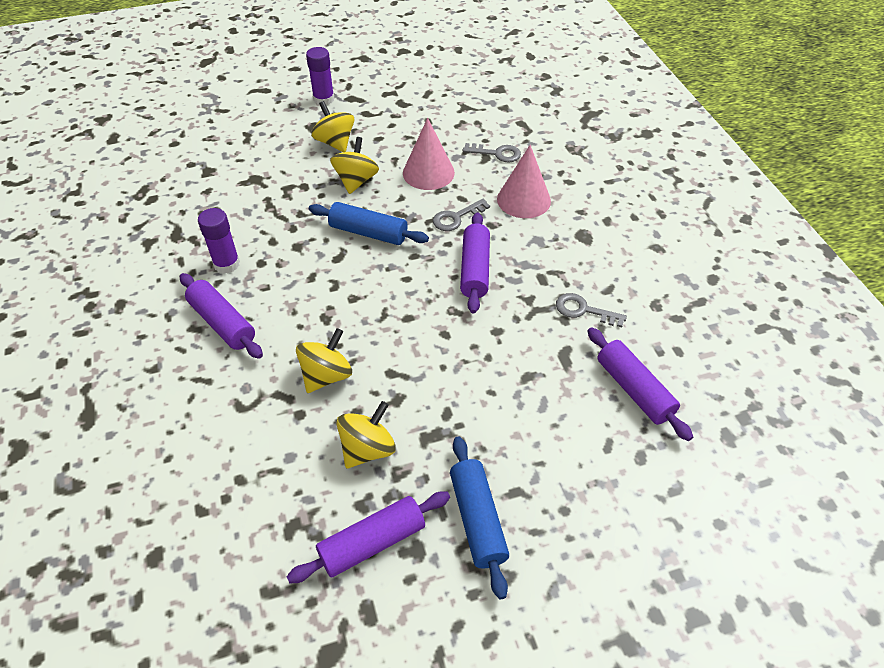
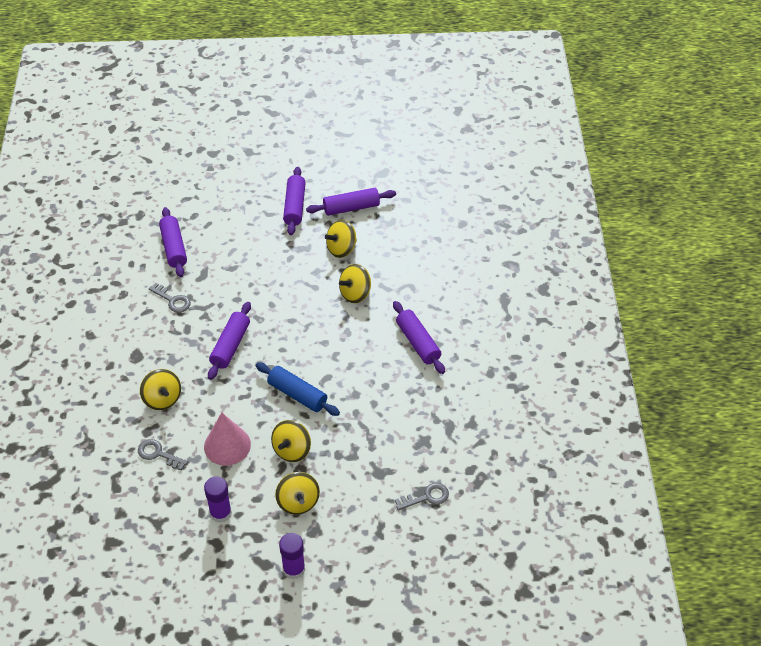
camera: 165 degrees left, 0 degrees up
purple glue stick [198,208,240,274] -> purple glue stick moved to [204,476,232,523]
grey key [433,199,490,231] -> grey key moved to [395,483,449,510]
blue rolling pin [450,436,509,599] -> purple rolling pin [283,167,306,235]
pink cone [497,145,551,218] -> yellow spinning top [140,369,181,410]

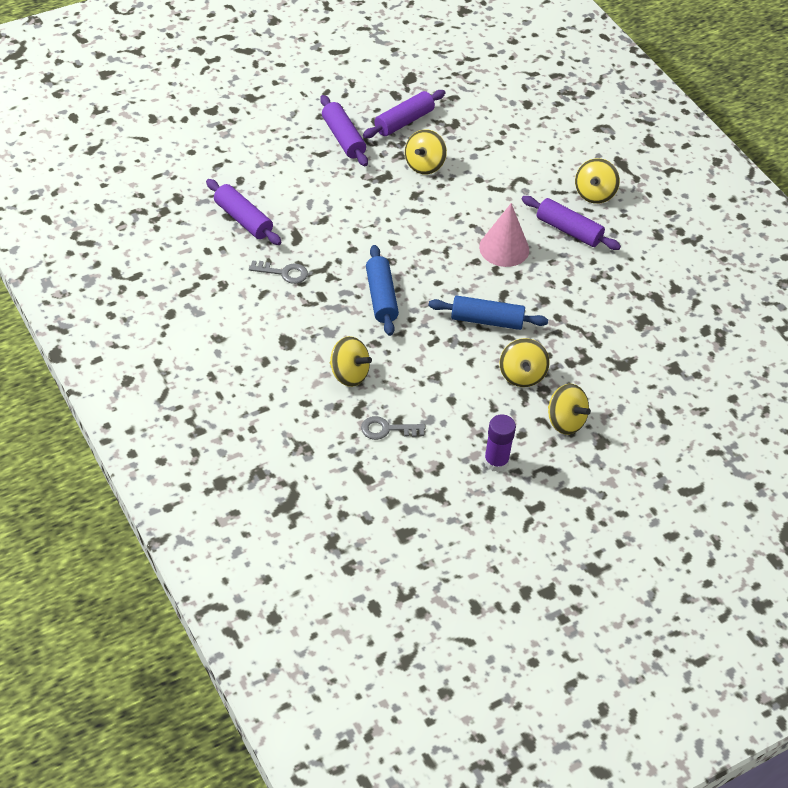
camera: 30 degrees left, 0 degrees up
pink cone [204,412,251,466] -> pink cone moved to [479,203,529,267]
purple rolling pin [208,302,251,380] -> blue rolling pin [366,245,399,336]
purple glue stick [279,533,305,579] -> none
yellow spinning top [339,264,371,303] -> yellow spinning top moved to [575,158,620,204]
grey key [395,483,449,510] -> none

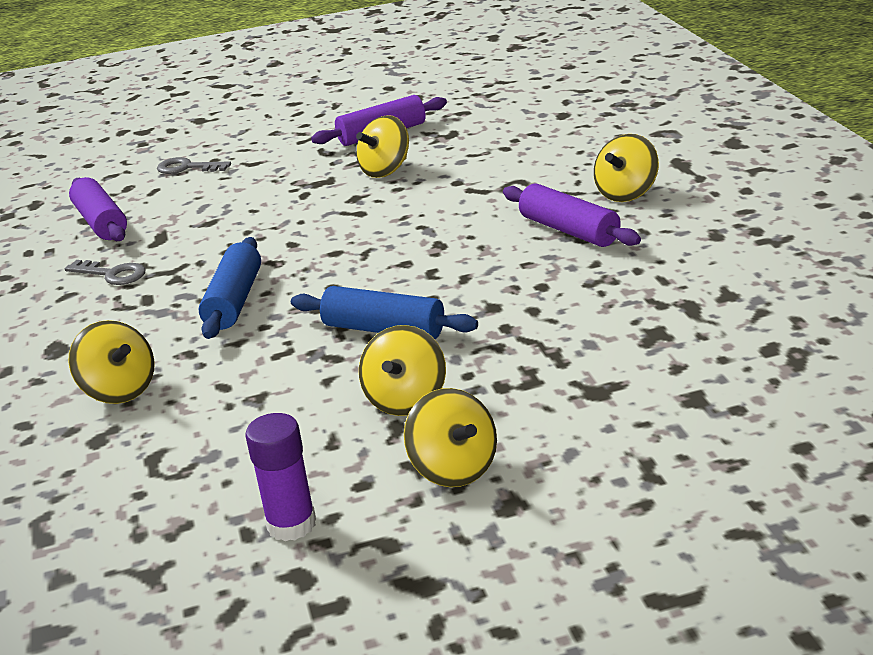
camera: 20 degrees right, 20 degrees down
purple rolling pin [320,95,368,166] -> none
grey key [361,416,425,440] -> grey key moved to [157,157,231,174]
pink cone [479,203,529,267] -> none

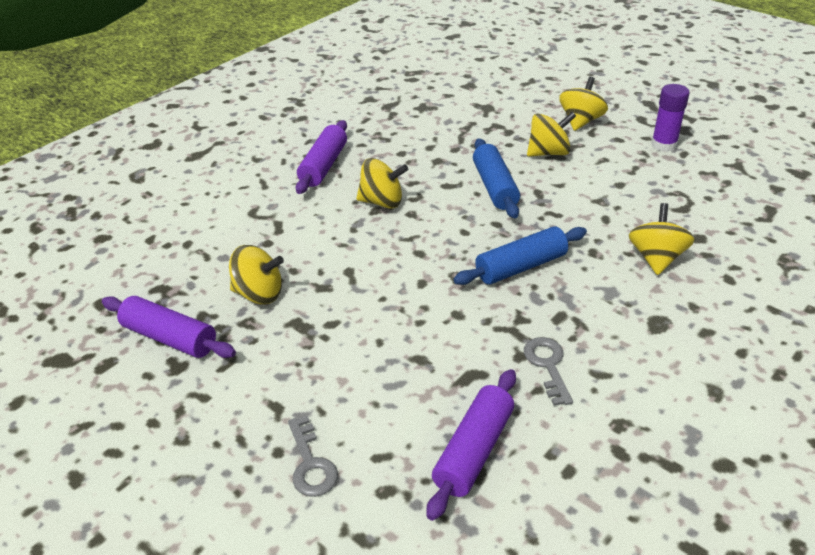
camera: 125 degrees left, 10 degrees up
yellow spinning top [594,134,659,202] -> yellow spinning top moved to [356,158,408,209]

